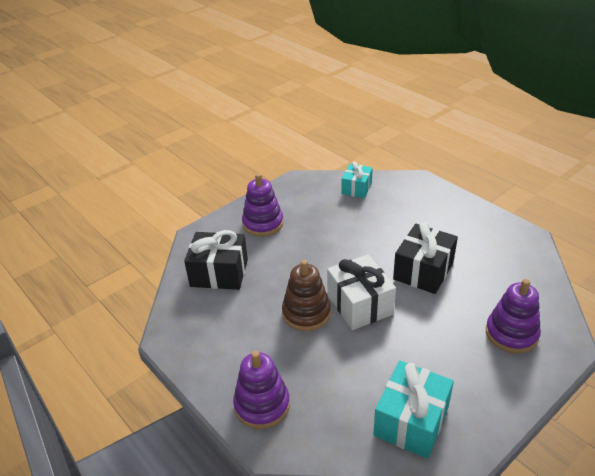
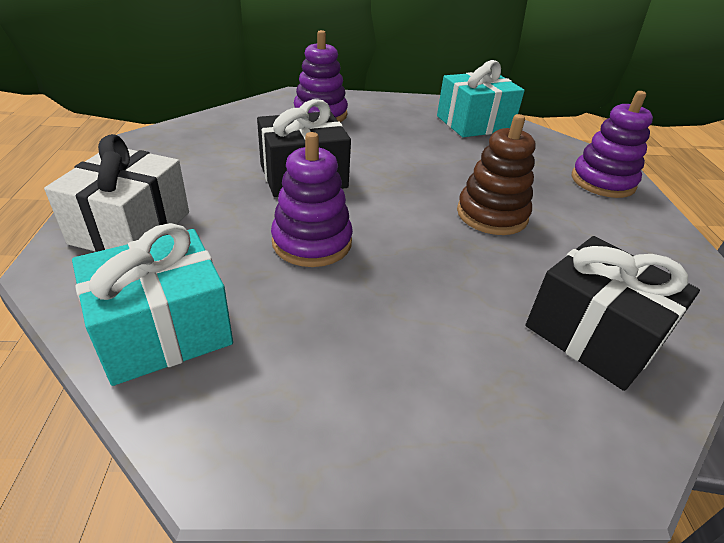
camera: 145 degrees left, 0 degrees up
purple stacking toy [242,173,284,237] -> purple stacking toy moved to [271,132,353,267]
white gift [327,254,396,330] -> white gift moved to [44,134,189,252]
turquoise gift [341,161,373,198] -> turquoise gift [72,223,233,386], size x1.57

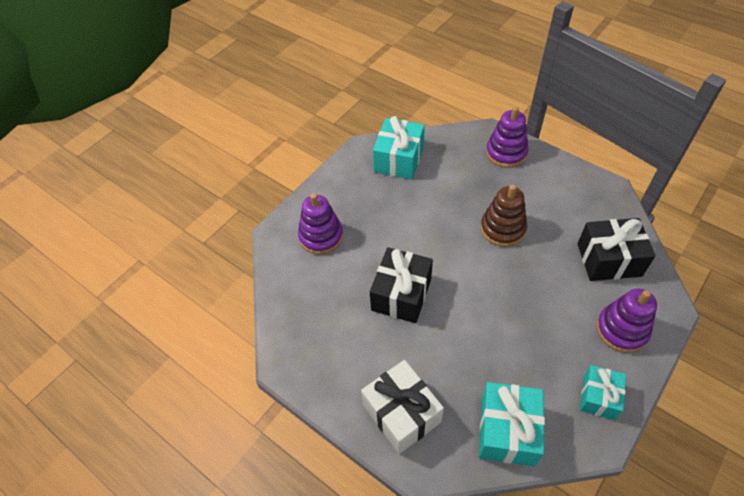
camera: 45 degrees left, 15 degrees up
purple stacking toy [271,132,353,267] -> purple stacking toy moved to [596,289,657,353]
none -> turquoise gift [580,365,626,420]

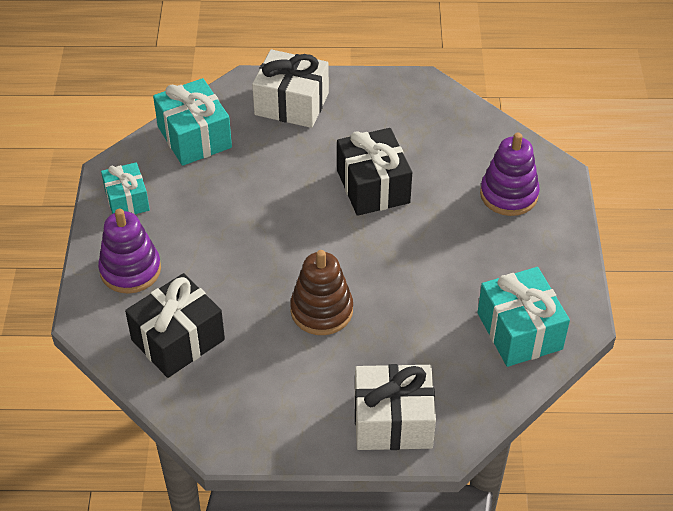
camera: 140 degrees right, 5 degrees down
purple stacking toy [486,106,529,168] -> white gift [355,364,436,450]

